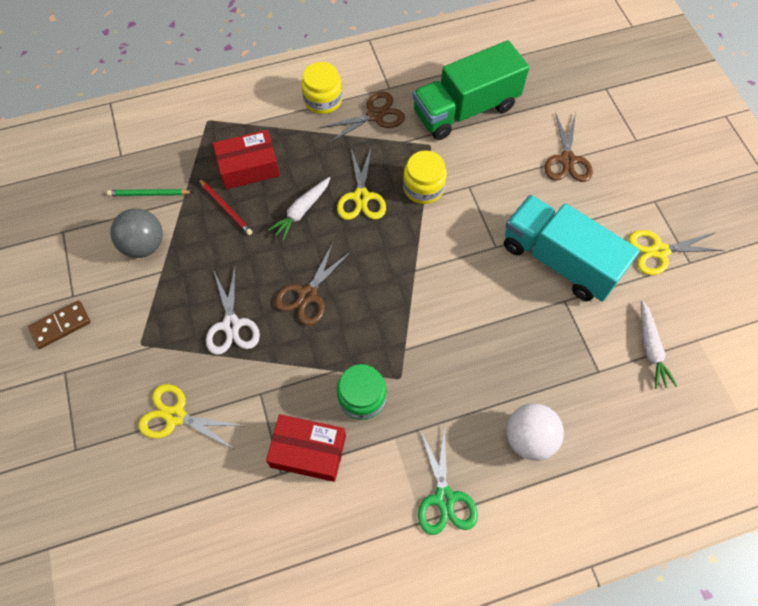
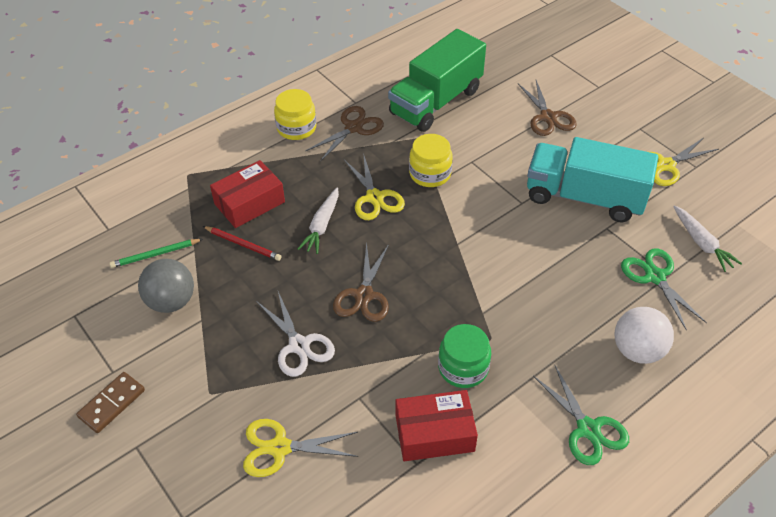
camera: 20 degrees left, 15 degrees down
none -> green scissors [621,248,707,330]

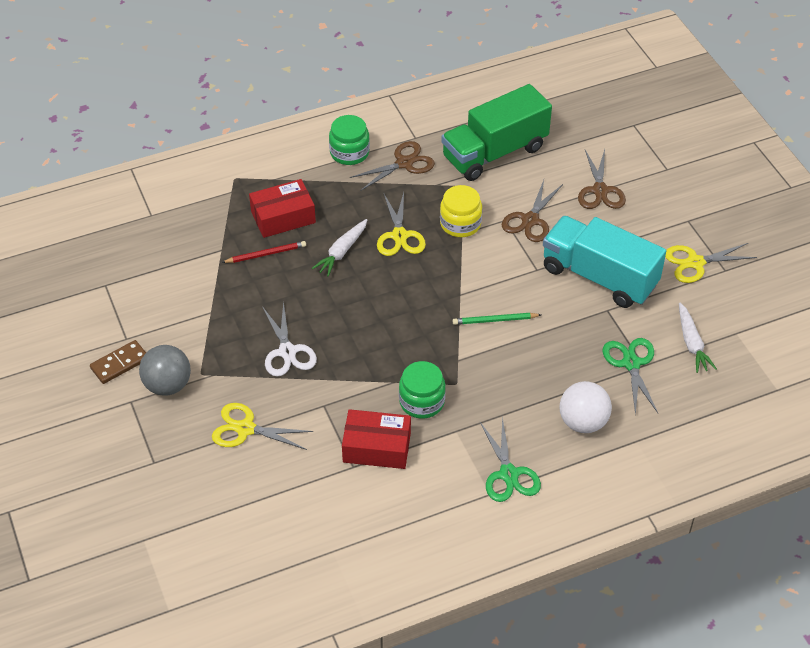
camera: 15 degrees right, 0 degrees up
green pencil [109,239,203,268] -> green pencil moved to [453,313,541,325]
grey ball [138,259,194,313] -> grey ball moved to [139,345,191,396]
red pencil [203,226,282,261] -> red pencil turned 60 degrees counterclockwise [221,241,306,263]
yellow jar [274,89,316,140] -> green jar [329,115,370,165]
brown scissors [333,242,389,322] -> brown scissors moved to [502,180,563,242]

